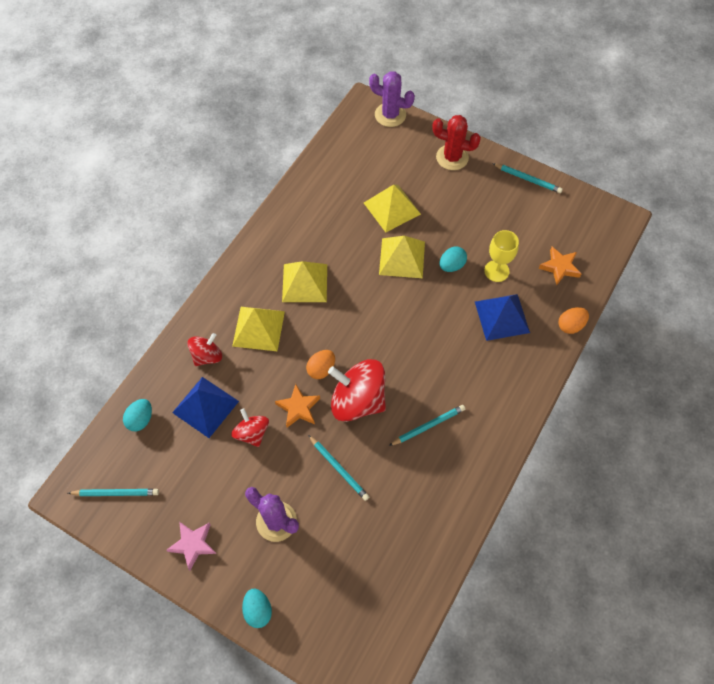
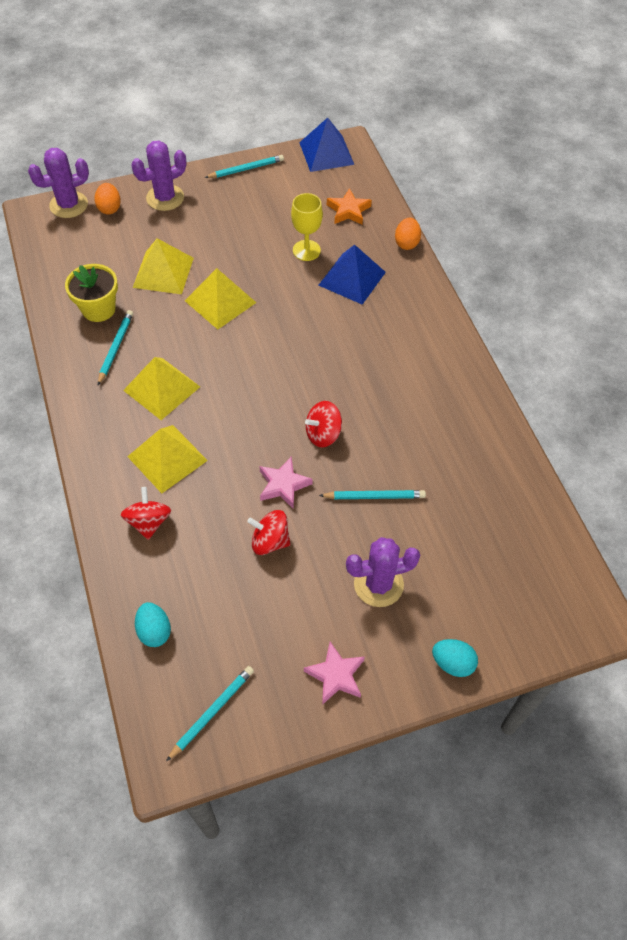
camera: 50 degrees left, 5 degrees down
blue pyramid [172,377,239,438] -> blue pyramid moved to [299,118,354,172]
orange star [275,384,320,427] -> pink star [259,456,313,509]
orange egg [306,350,335,379] -> orange egg moved to [94,183,121,215]
red spinning top [328,359,386,422] -> red spinning top [305,401,342,448], size x0.56
turquoise pencil [389,405,465,446] -> turquoise pencil moved to [98,310,133,385]
red cactus [432,115,481,170] -> purple cactus [131,140,187,211]
turquoise egg [440,247,467,272] -> none
none -> yellow flower pot [65,264,118,322]

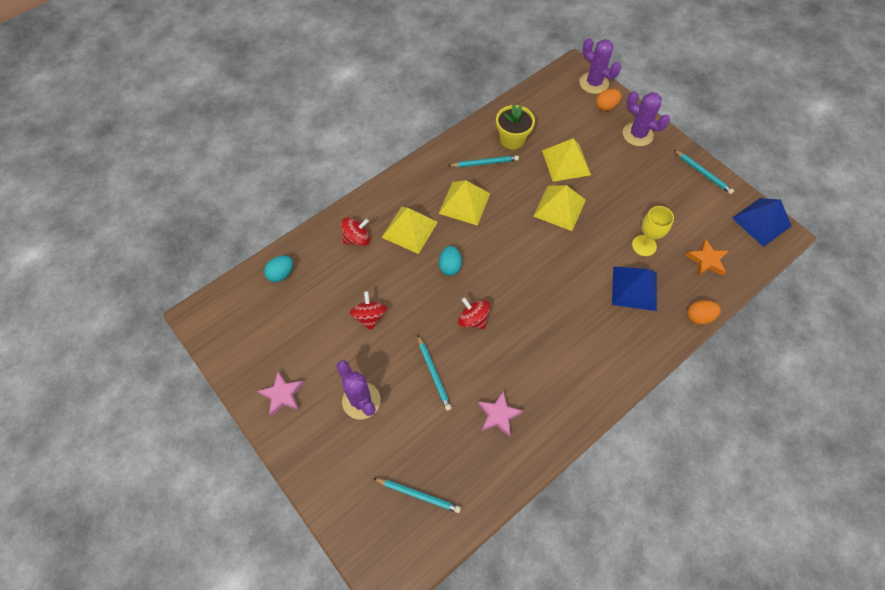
camera: 70 degrees right, 5 degrees up
turquoise pencil [166,666,254,761] -> turquoise pencil moved to [373,478,461,513]
pink star [259,456,313,509] -> pink star moved to [478,390,523,437]
turquoise egg [432,639,478,677] -> turquoise egg moved to [439,246,462,276]

